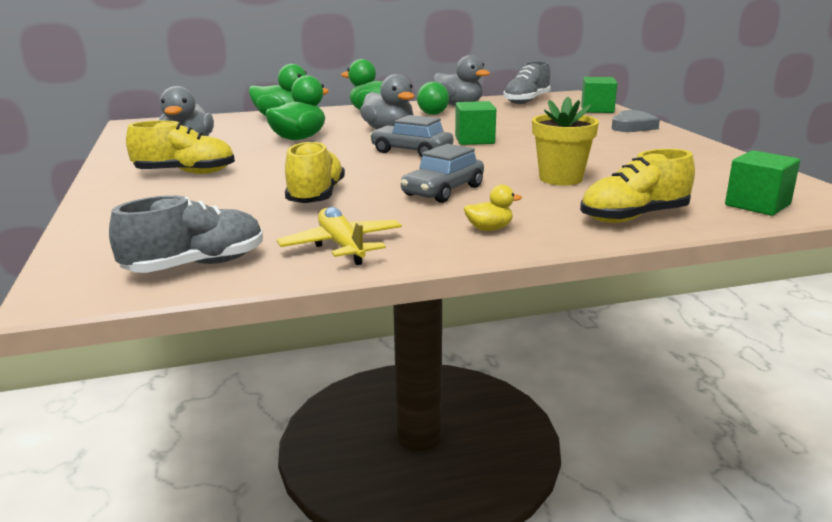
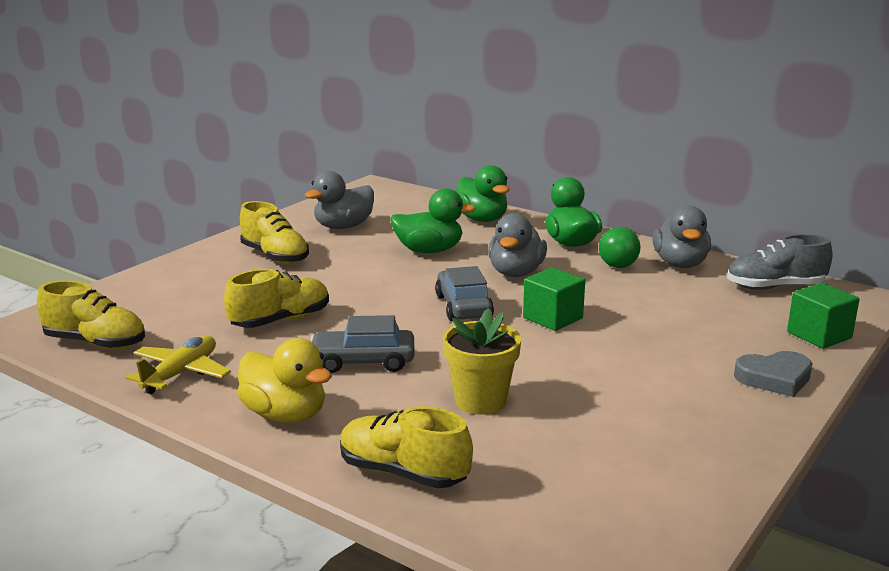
camera: 50 degrees right, 0 degrees up
grey shoe [109,195,263,273] -> yellow shoe [37,280,145,349]
yellow duck [464,185,522,231] -> yellow duck [237,338,332,423], size x1.98
green cube [725,150,800,216] -> none

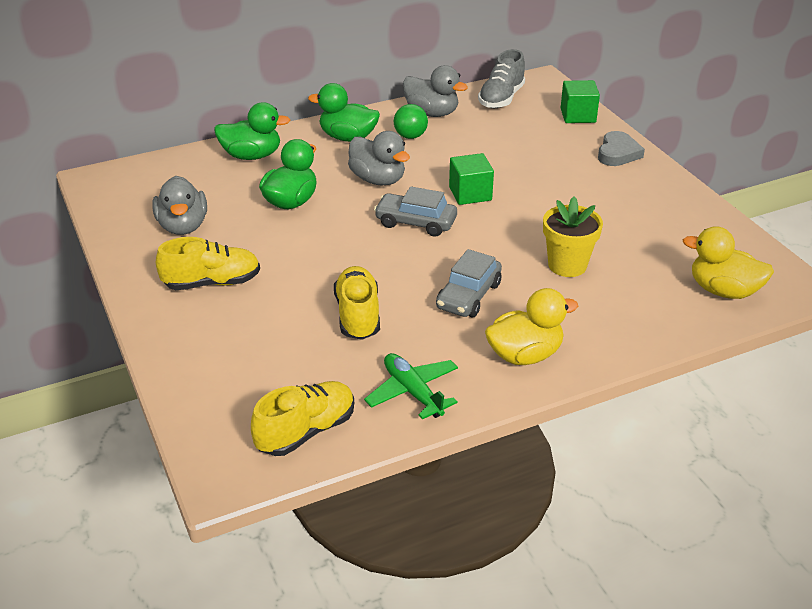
camera: 60 degrees left, 15 degrees up
yellow plane [126,336,231,394] -> green plane [364,353,458,419]
yellow shoe [340,406,473,488] -> none
none -> yellow duck [683,226,774,299]

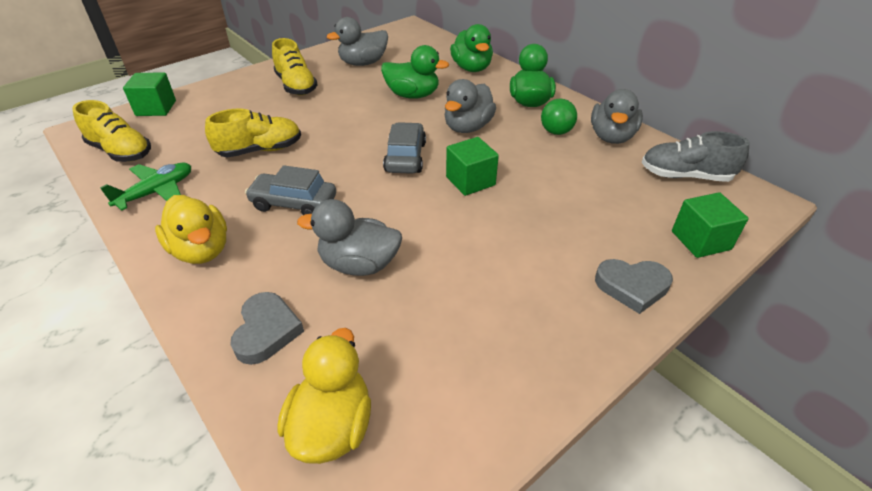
camera: 75 degrees right, 5 degrees up
yellow flower pot [543,197,603,277] -> grey duck [297,199,402,276]
none -> green cube [123,72,176,116]
none -> grey heart [230,292,304,365]

